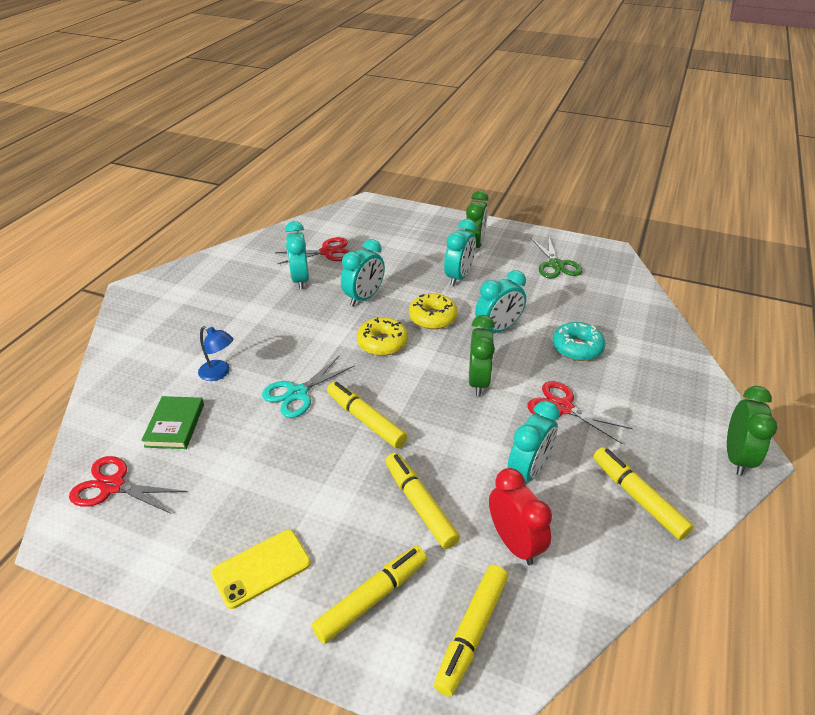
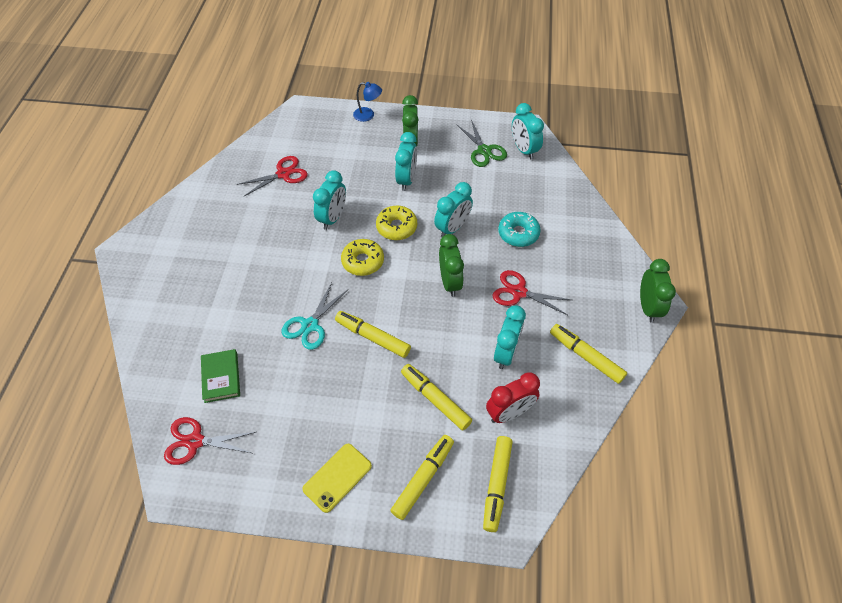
camera: 15 degrees left, 15 degrees up
blue lamp [198,326,233,381] -> blue lamp moved to [353,82,382,122]
turquoise clock [285,221,309,289] -> turquoise clock moved to [512,103,544,160]
red clock [489,468,552,565] -> red clock turned 105 degrees clockwise [486,372,540,423]

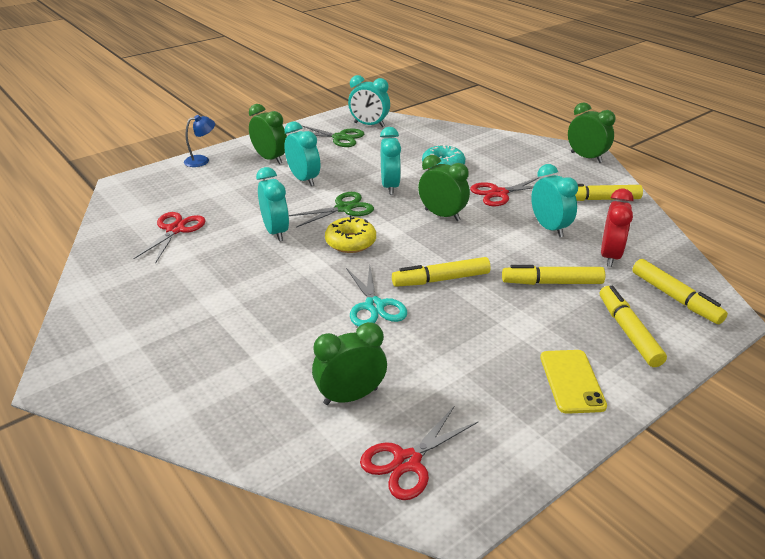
camera: 45 degrees left, 20 degrees down
green book [201,349,240,403] -> green clock [312,322,387,405]
yellow donut [376,206,417,240] -> green scissors [289,192,374,228]

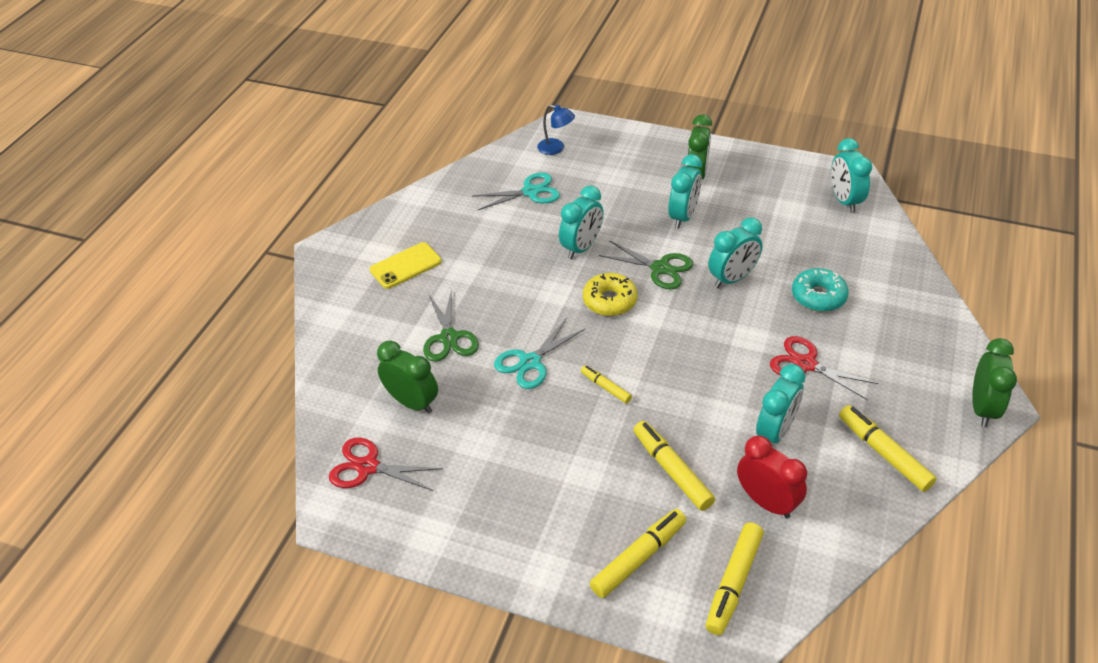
camera: 60 degrees right, 10 degrees up
red scissors [133,212,206,264] -> turquoise scissors [473,173,560,210]
blue lamp [184,115,215,167] -> blue lamp moved to [537,105,575,155]
green scissors [301,125,364,147] -> green scissors moved to [423,289,479,362]
yellow marker [392,257,491,287] -> yellow marker [581,365,632,404], size x0.57
green clock [418,155,470,221] -> none
yellow phone [540,350,607,414] -> yellow phone moved to [370,242,442,289]
red clock [601,189,634,267] -> red clock turned 120 degrees counterclockwise [737,436,807,519]

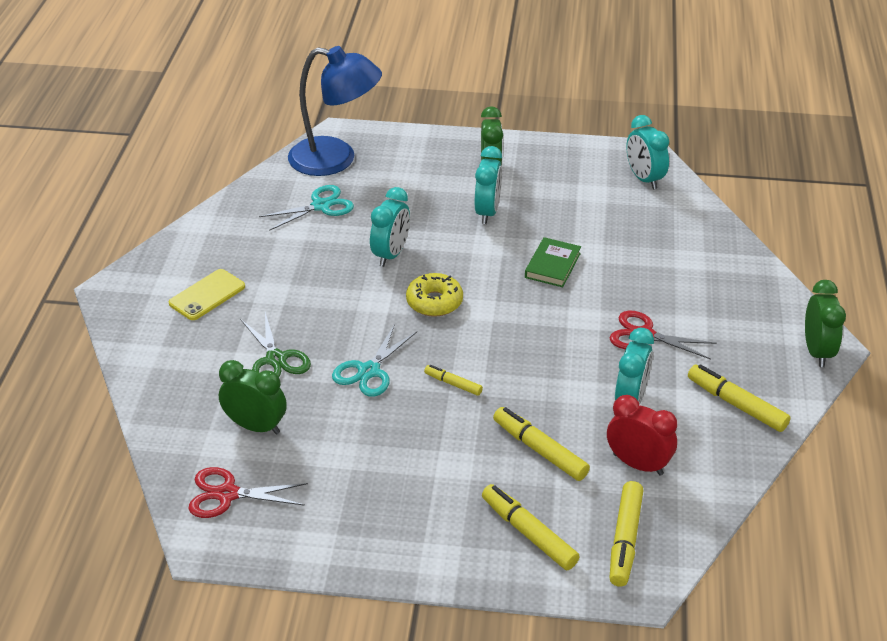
camera: 15 degrees left, 5 degrees down
blue lamp [537,105,575,155] -> blue lamp [288,46,382,176], size x2.30
yellow marker [589,509,686,598] -> yellow marker turned 75 degrees counterclockwise [482,484,580,570]
green scissors [599,240,693,289] -> none
turquoise clock [708,217,763,288] -> green book [525,237,581,287]
turquoise donut [792,268,849,312] -> none

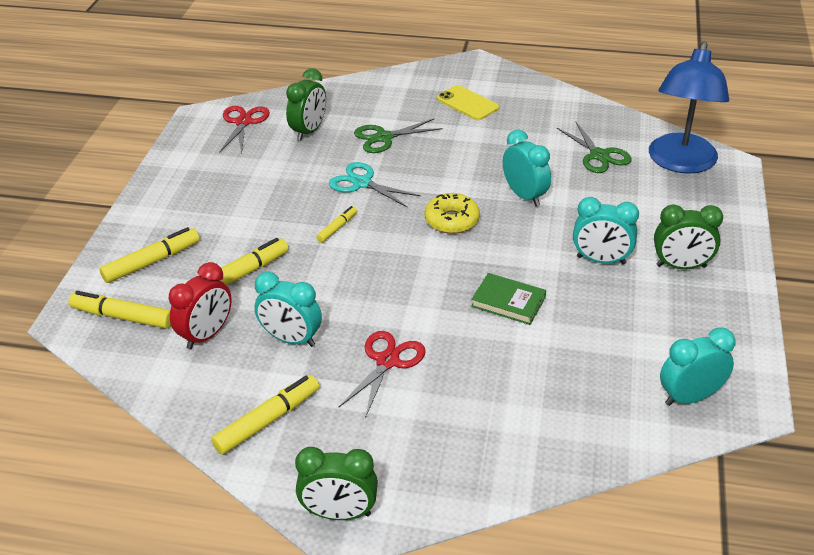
camera: 95 degrees right, 0 degrees up
turquoise scissors [259,185,354,231] -> green scissors [557,121,632,173]
turquoise clock [370,187,410,267] -> turquoise clock turned 150 degrees counterclockwise [503,130,551,206]

